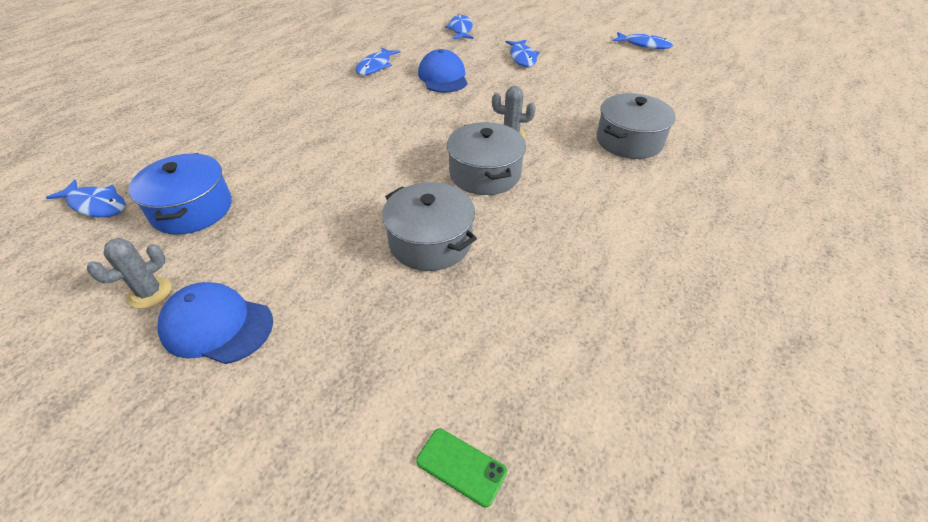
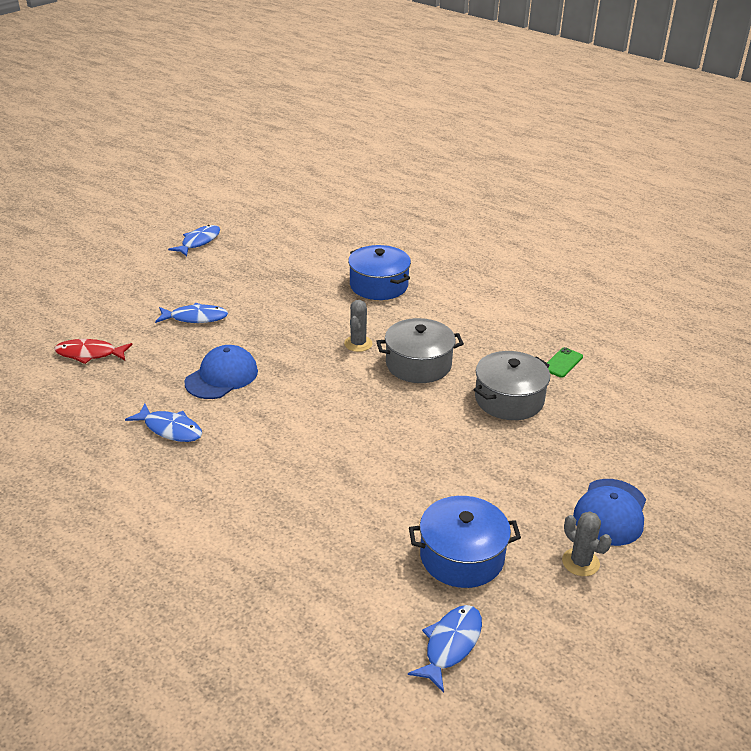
camera: 85 degrees left, 10 degrees down
green phone [416,429,507,507] -> green phone moved to [547,347,583,378]
blue cap [418,49,468,93] -> blue cap turned 135 degrees clockwise [184,345,258,399]
blue fish [445,14,473,39] -> red fish [54,339,132,364]
grey pot [596,93,676,159] -> blue pot [348,245,411,300]

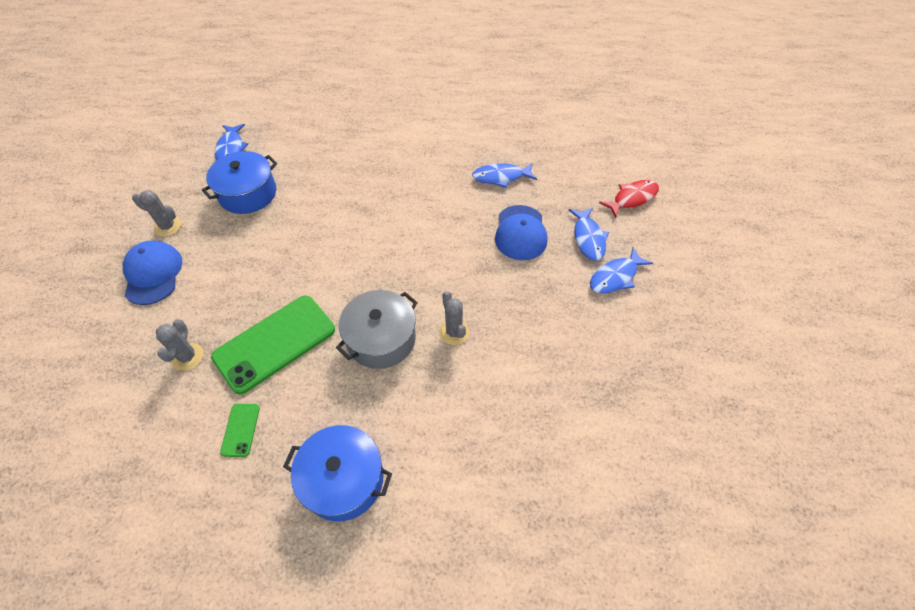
camera: 145 degrees right, 20 degrees up
blue fish [168,225,220,256] -> blue fish moved to [569,207,609,261]
blue pot [348,245,411,300] -> blue pot moved to [283,425,392,522]
grey pot [474,351,550,420] -> green phone [211,296,335,395]
none -> grey cactus [156,319,204,371]

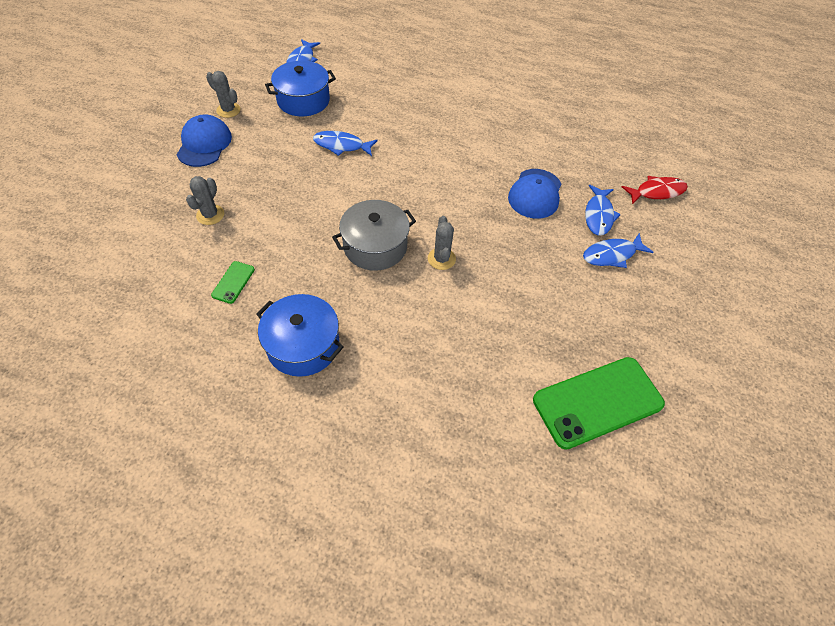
camera: 15 degrees right, 0 degrees up
green phone [211,296,335,395] -> green phone moved to [533,357,665,449]
blue fish [472,163,537,188] -> blue fish moved to [313,131,378,156]

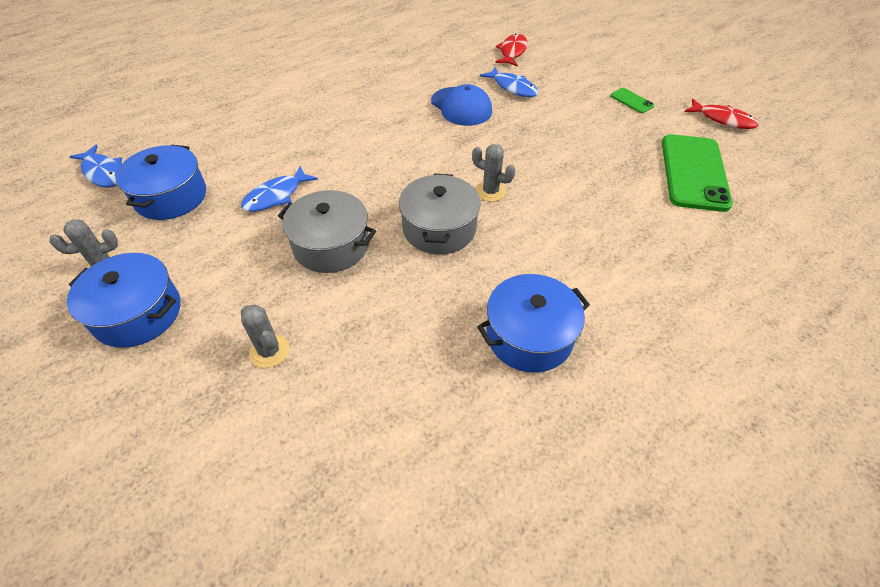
camera: 55 degrees left, 5 degrees down
blue cap [177,115,232,167] -> blue pot [67,253,180,348]
green phone [211,261,255,304] -> green phone moved to [610,88,654,113]
blue fish [583,233,653,268] -> none
none -> grey pot [278,190,376,273]
none -> red fish [685,99,759,129]

